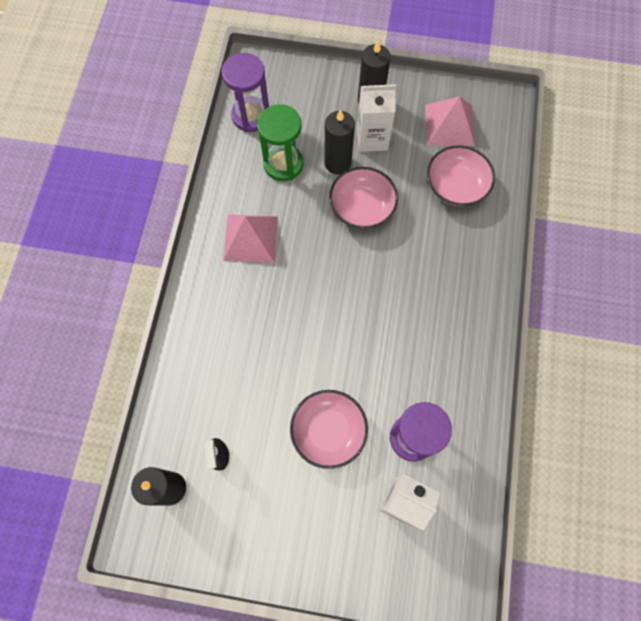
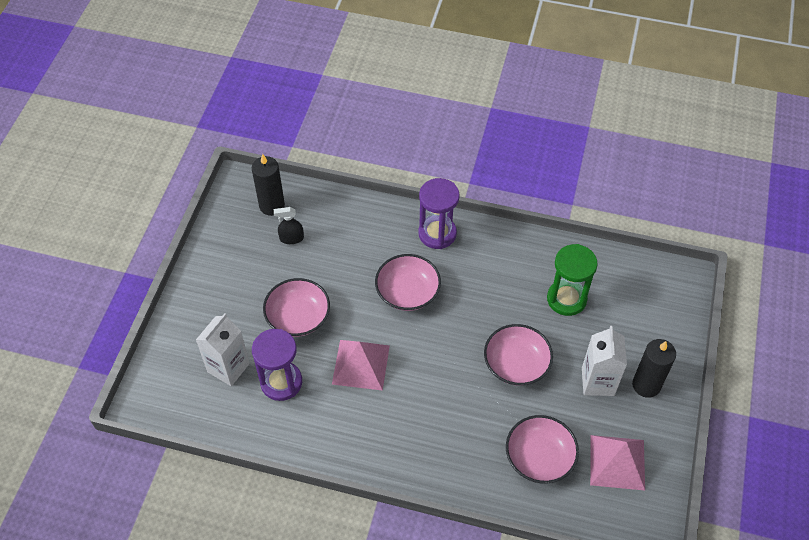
camera: 95 degrees right, 15 degrees down
purple hourglass [222,53,269,132] -> purple hourglass moved to [418,178,460,249]
pink pyramid [223,215,278,263] -> pink pyramid moved to [332,340,390,391]
black candle [324,109,355,175] -> none
none -> pink bowl [375,254,441,311]

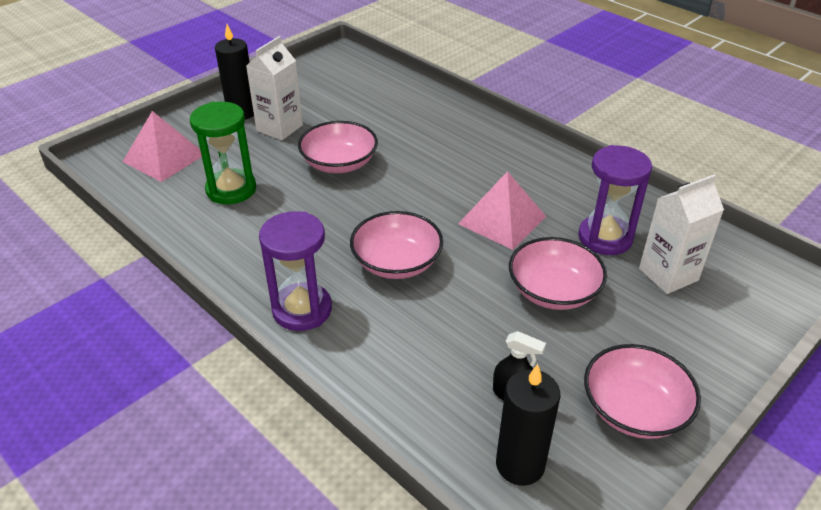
camera: 150 degrees left, 15 degrees down
pink bowl [506,415,579,483] -> pink bowl moved to [584,344,701,439]
pink pyramid [590,435,645,491] -> pink pyramid moved to [123,111,202,182]

